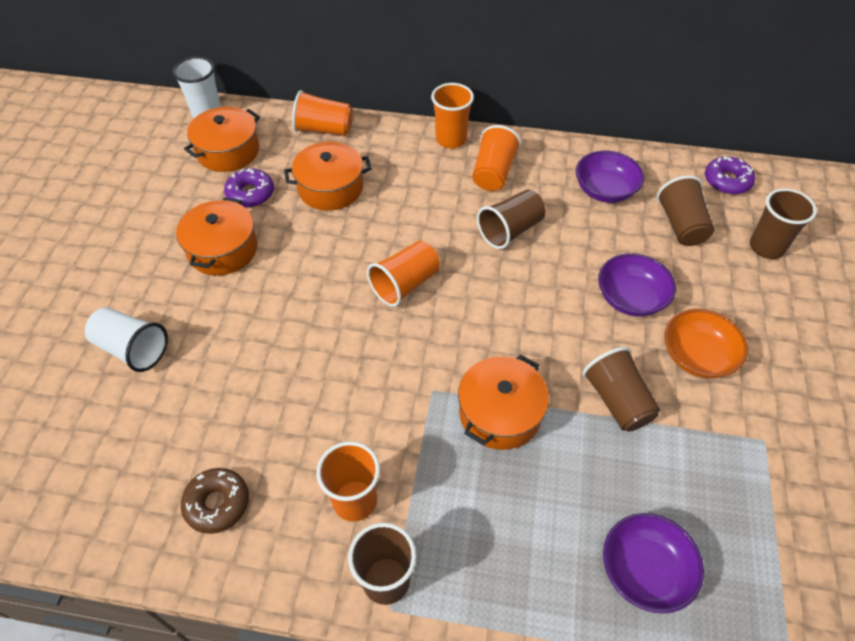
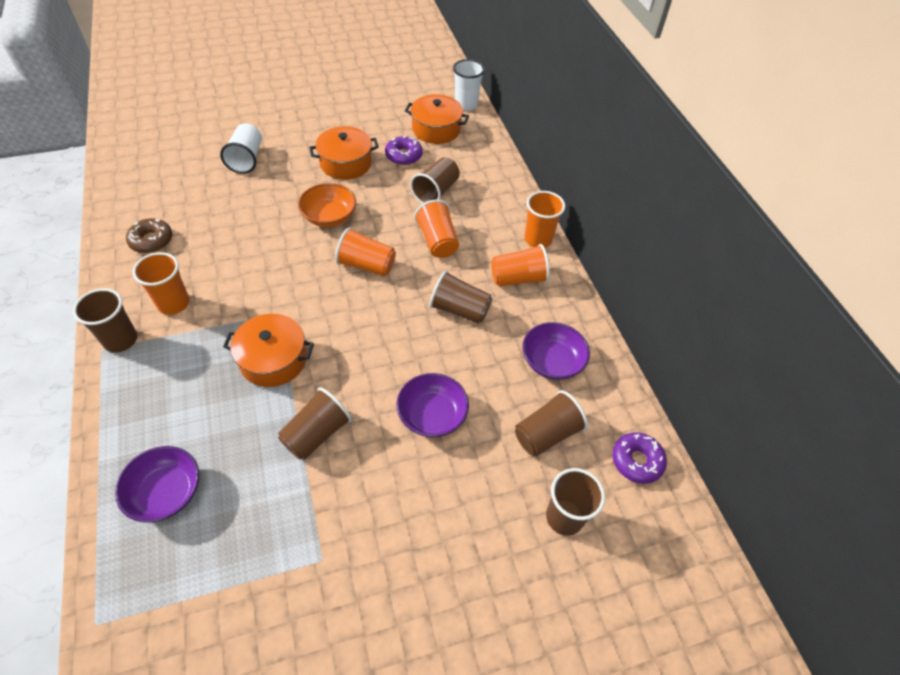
camera: 60 degrees right, 0 degrees up
orange pot [284,142,372,211] -> brown cup [410,157,460,204]
orange cup [292,90,353,136] -> orange cup moved to [414,200,459,258]
orange bowl [665,309,748,378] -> orange bowl moved to [298,183,356,227]

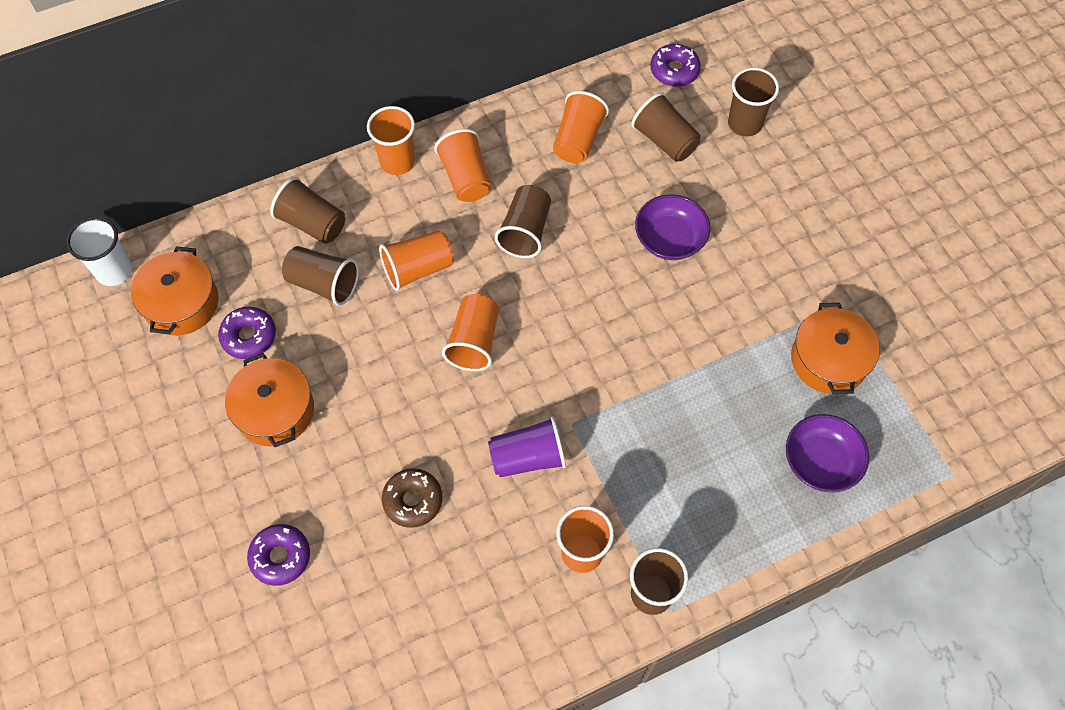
camera: 95 degrees left, 10 degrees up
brown donut [126,218,172,253] -> brown donut moved to [382,468,443,528]
white cup [220,123,262,174] -> purple donut [247,524,310,586]
orange pot [223,314,314,387] -> orange pot moved to [791,303,880,394]
brown cup [278,387,352,460] -> brown cup moved to [270,177,345,244]
orange bowl [298,183,356,227] -> none
purple bowl [522,322,590,380] -> orange cup [553,91,609,163]
none -> purple cup [488,416,566,477]

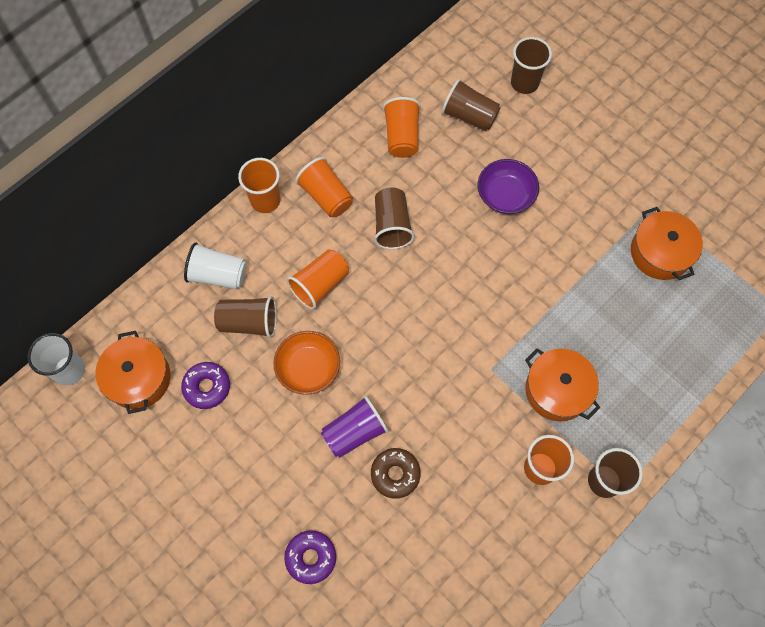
camera: 20 degrees left, 5 degrees up
orange pot [225,353,314,447] -> orange pot moved to [525,349,600,422]
brown cup [270,177,345,244] -> white cup [184,242,247,290]
orange cup [442,294,499,371] -> none
purple cup [488,416,566,477] -> purple cup moved to [321,395,389,458]
purple donut [650,44,701,87] -> none
purple bowl [786,414,869,492] -> none
none -> orange bowl [273,331,340,395]

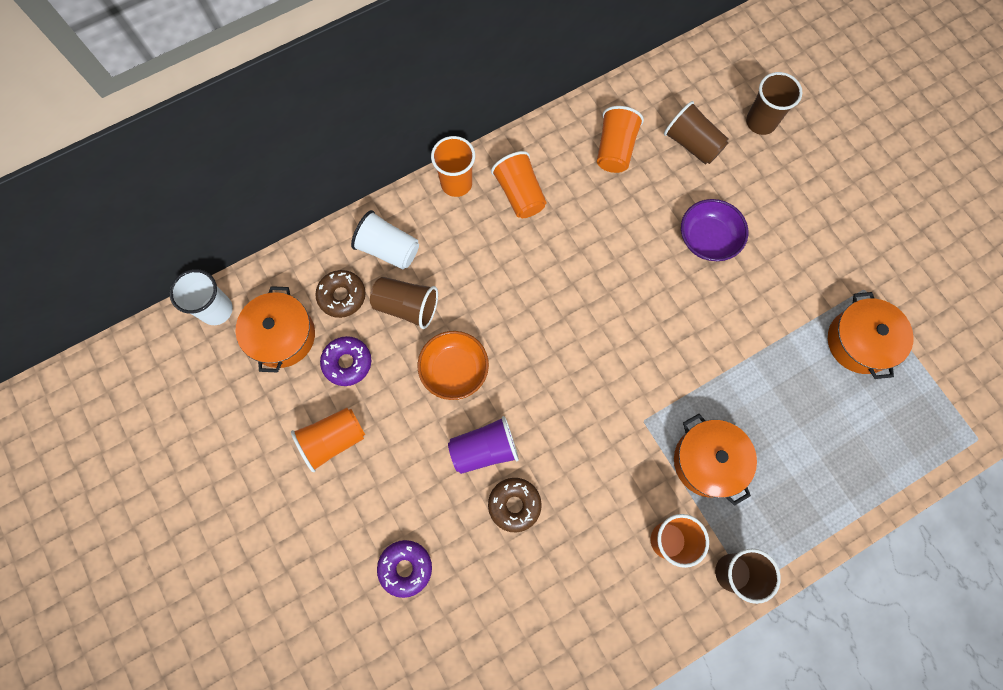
camera: 15 degrees right, 5 degrees up
orange cup [287,249,349,310] -> orange cup moved to [291,408,365,472]
brown cup [374,187,415,249] -> none
none -> brown donut [315,270,366,318]

